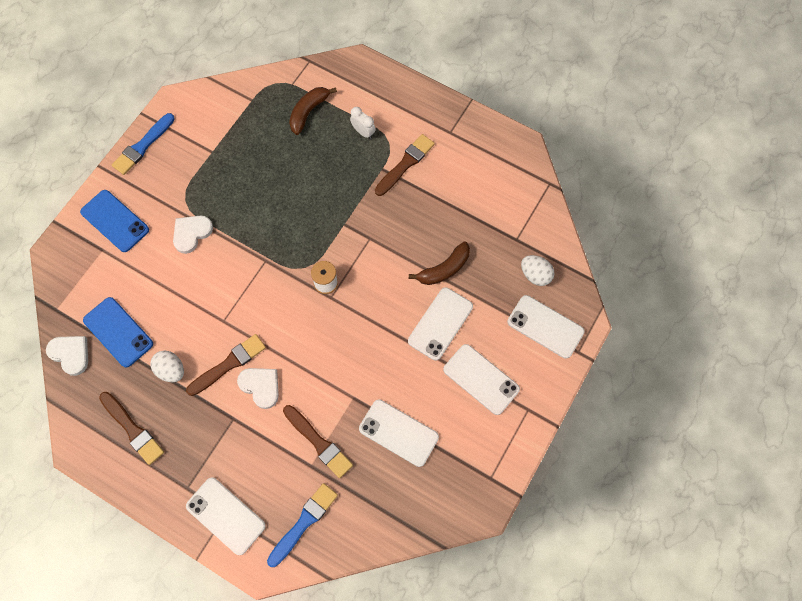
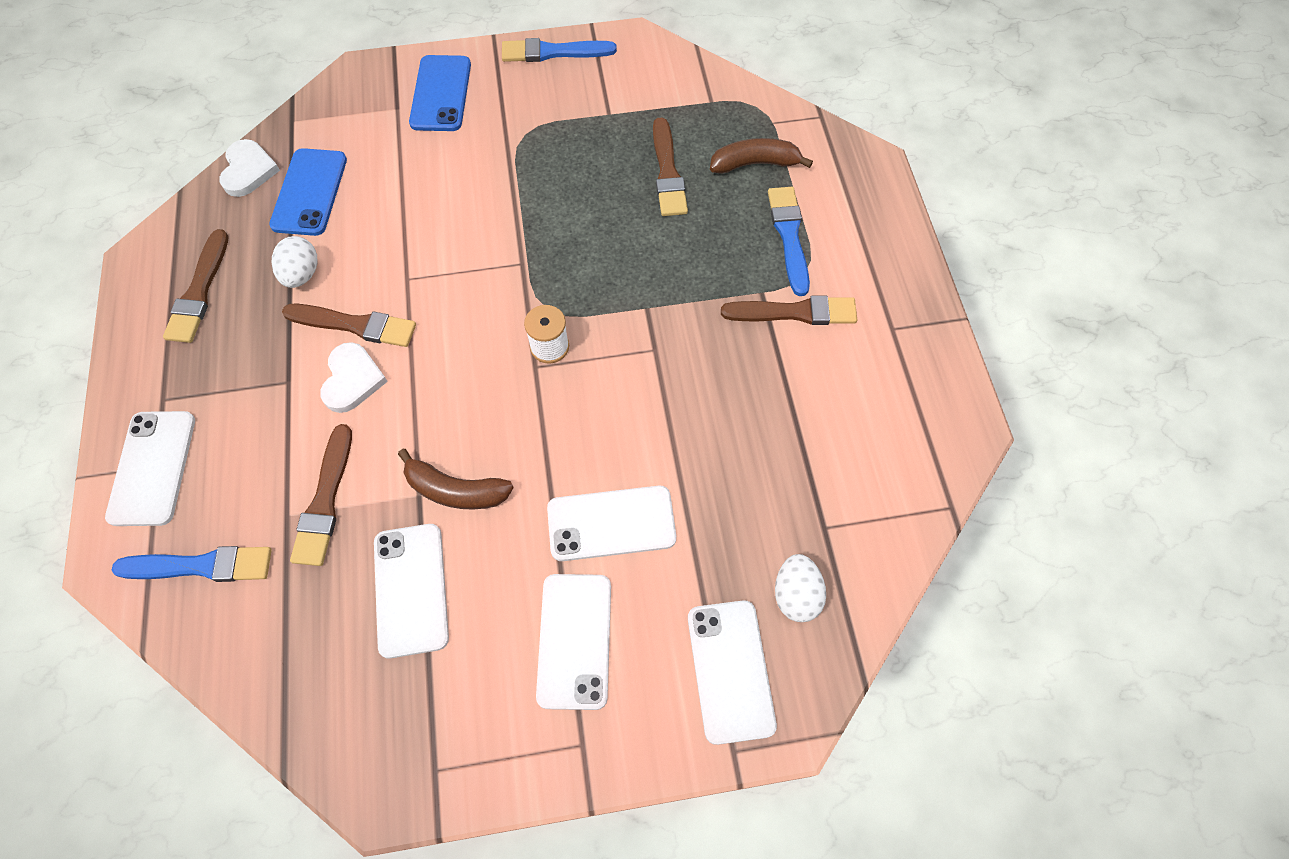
camera: 50 degrees right, 5 degrees down
white heart [173,216,213,254] -> none
white clock [350,107,376,139] -> blue brush [768,187,810,296]
brown banana [409,242,470,285] -> brown banana moved to [398,449,514,510]
none -> brown brush [653,118,688,216]

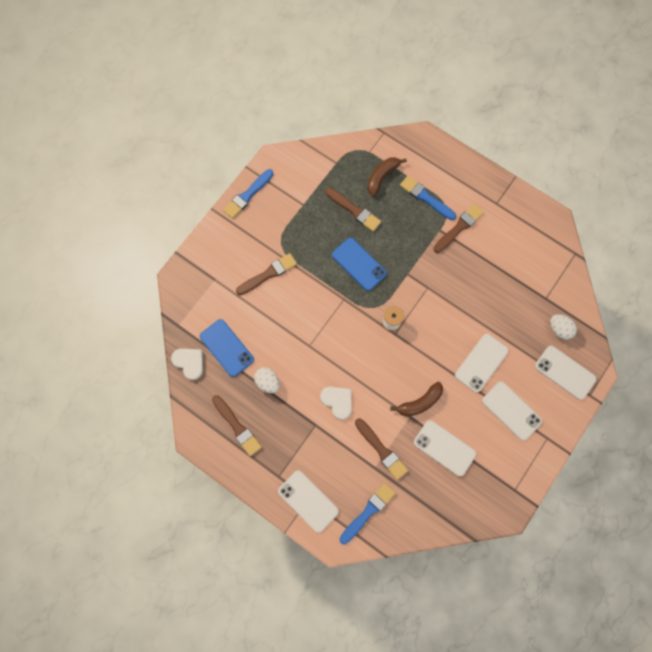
camera: 45 degrees left, 10 degrees up
brown brush [282,304,416,347] -> brown brush moved to [236,253,297,295]
blue phone [409,55,471,131] -> blue phone moved to [332,238,387,291]

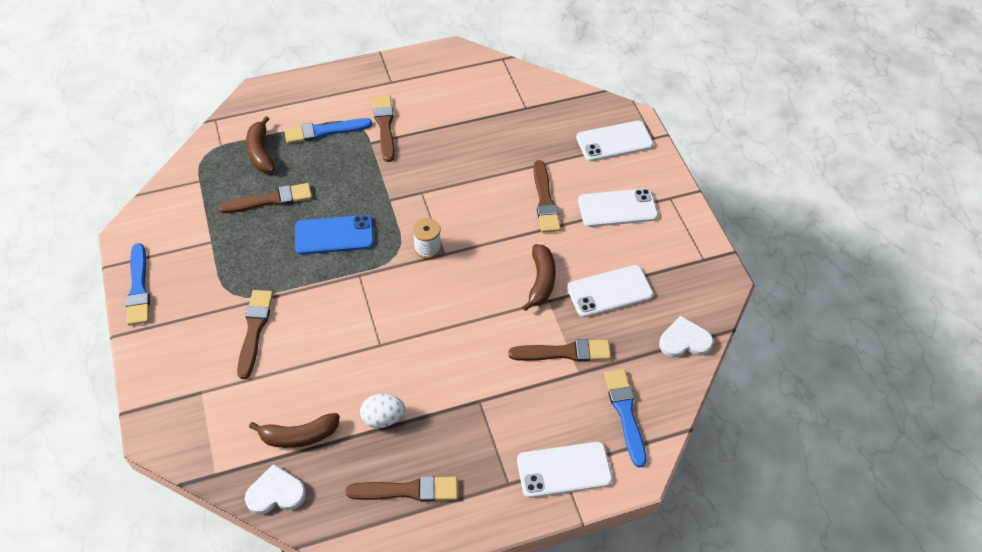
camera: 55 degrees left, 20 degrees down
blue phone [200,319,254,377] -> brown banana [249,413,340,448]
white heart [320,387,352,420] -> white heart moved to [659,316,713,358]
white phone [455,334,509,393] -> brown brush [533,160,561,232]
white egg [550,314,577,340] -> none

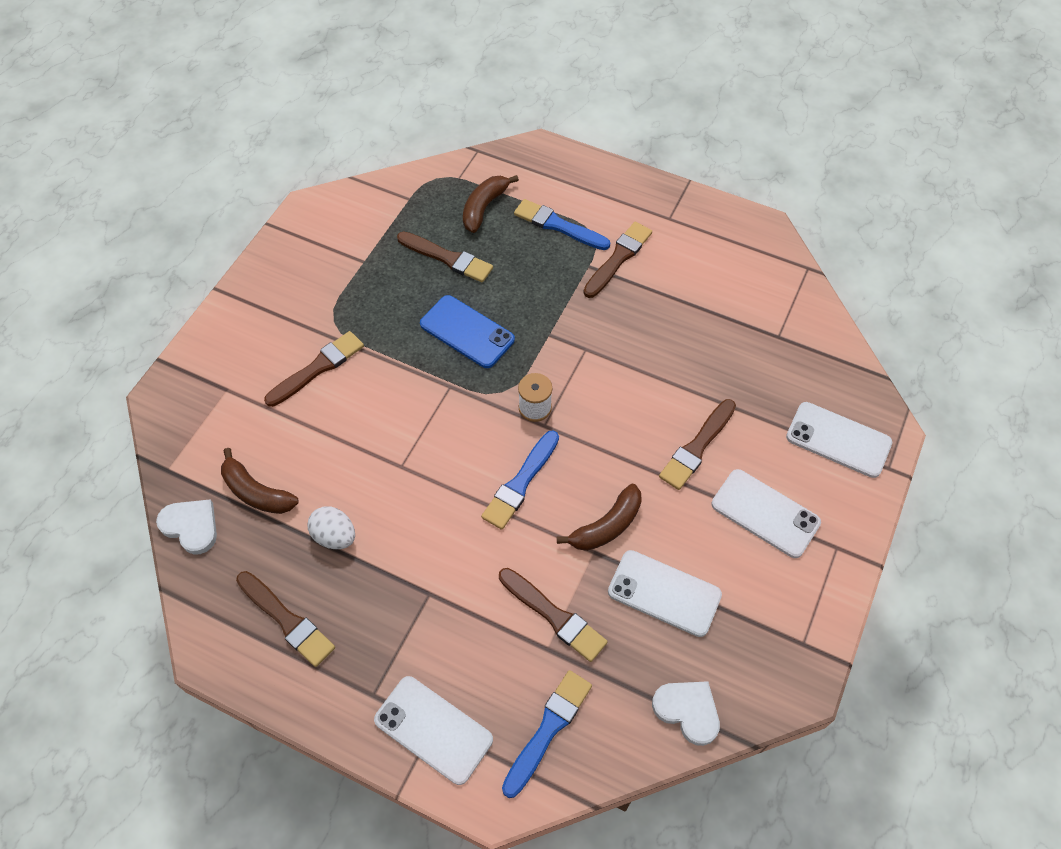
camera: 45 degrees right, 5 degrees up
blue brush [126,243,150,325] -> blue brush moved to [481,430,559,530]

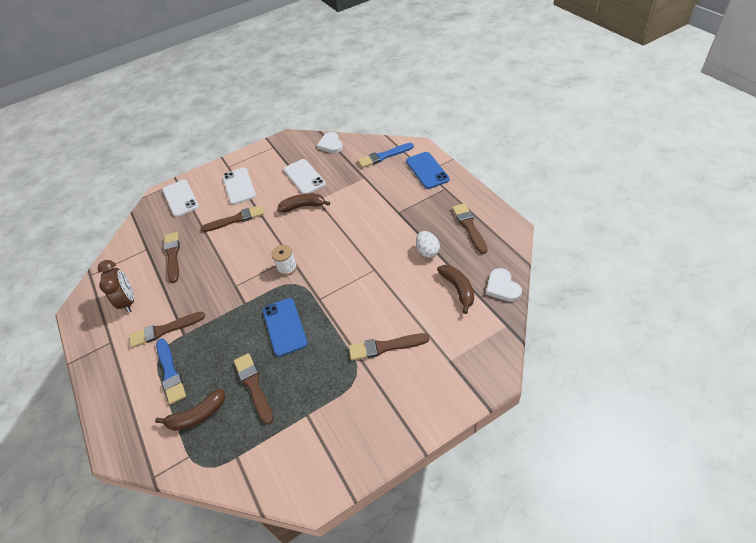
camera: 140 degrees left, 10 degrees down
white phone [374,676,493,785] -> blue phone [406,152,450,189]
blue brush [481,430,559,530] -> none
brown brush [499,568,608,662] -> brown brush moved to [164,232,180,283]
none -> brown clock [98,260,134,313]

